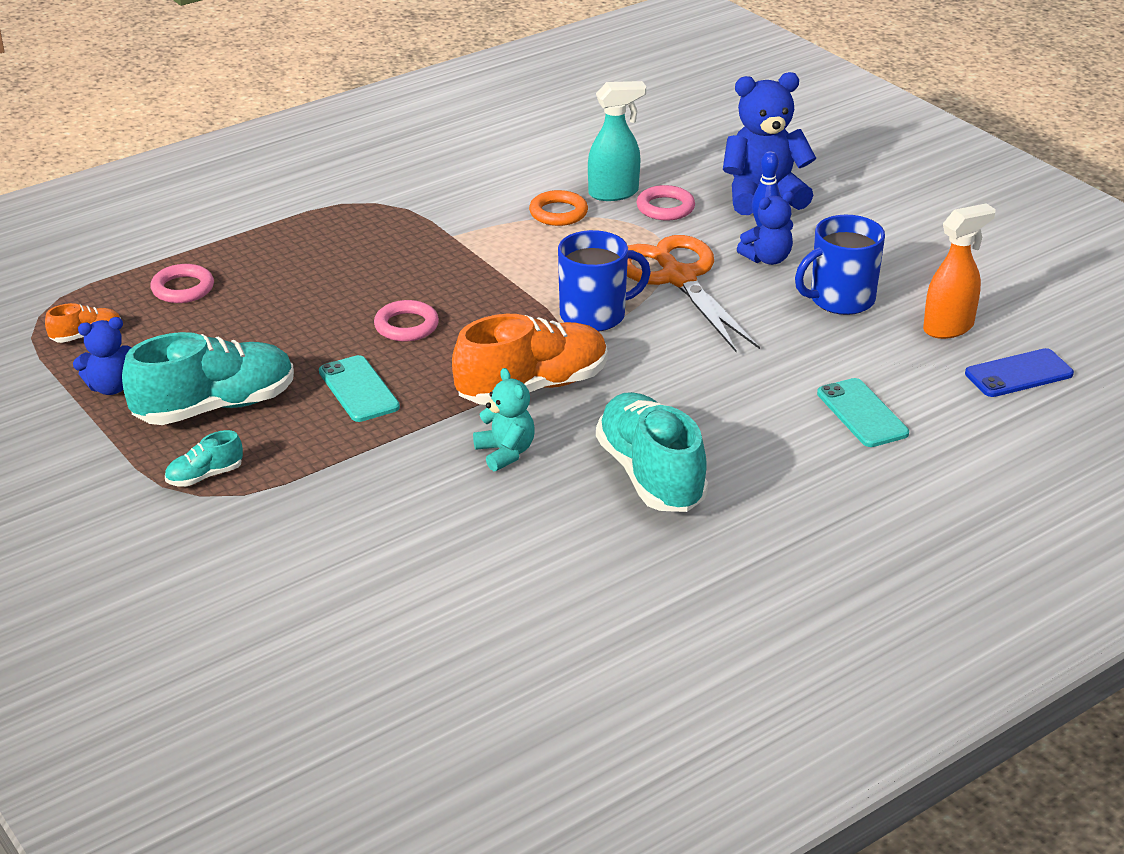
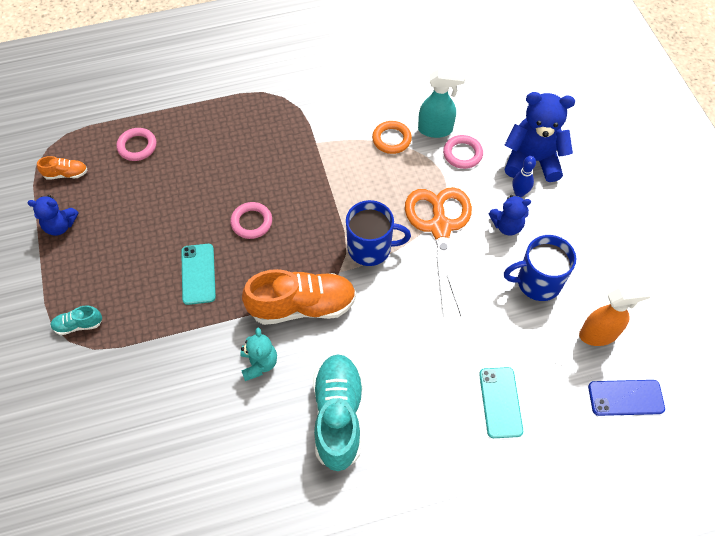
camera: 20 degrees right, 25 degrees up
turquoise shoe [122,332,294,425] -> none

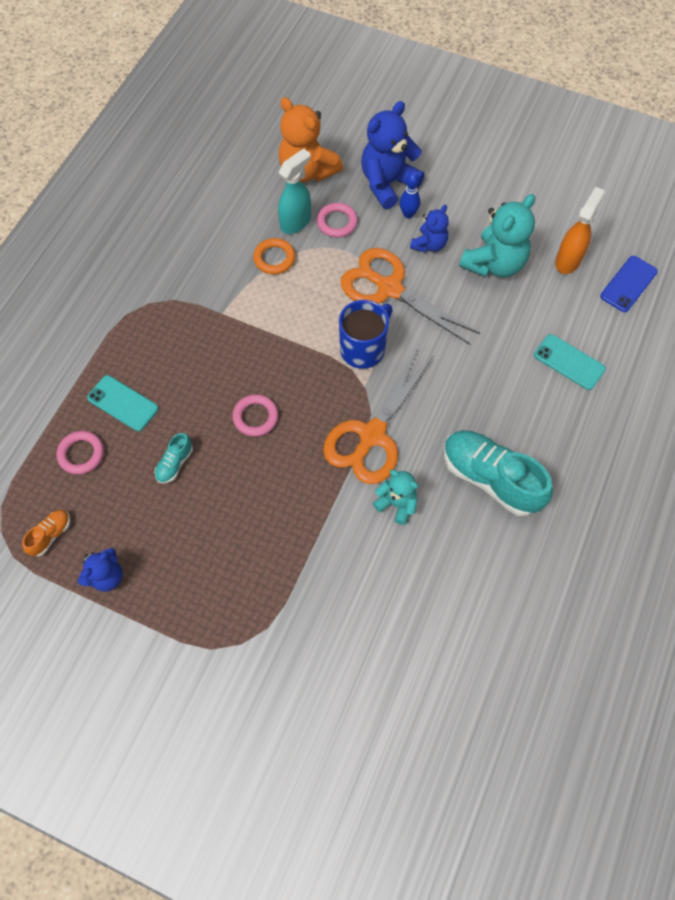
camera: 50 degrees left, 5 degrees up
turquoise shoe [50,305,102,335] -> turquoise shoe moved to [155,433,193,483]
turquoise phone [181,244,216,305] -> turquoise phone moved to [87,375,159,431]
orange shoe [242,269,356,325] -> orange scissors [323,349,434,484]
blue mug [504,235,576,301] -> turquoise teddy bear [459,194,535,277]
none -> orange teddy bear [279,97,343,182]

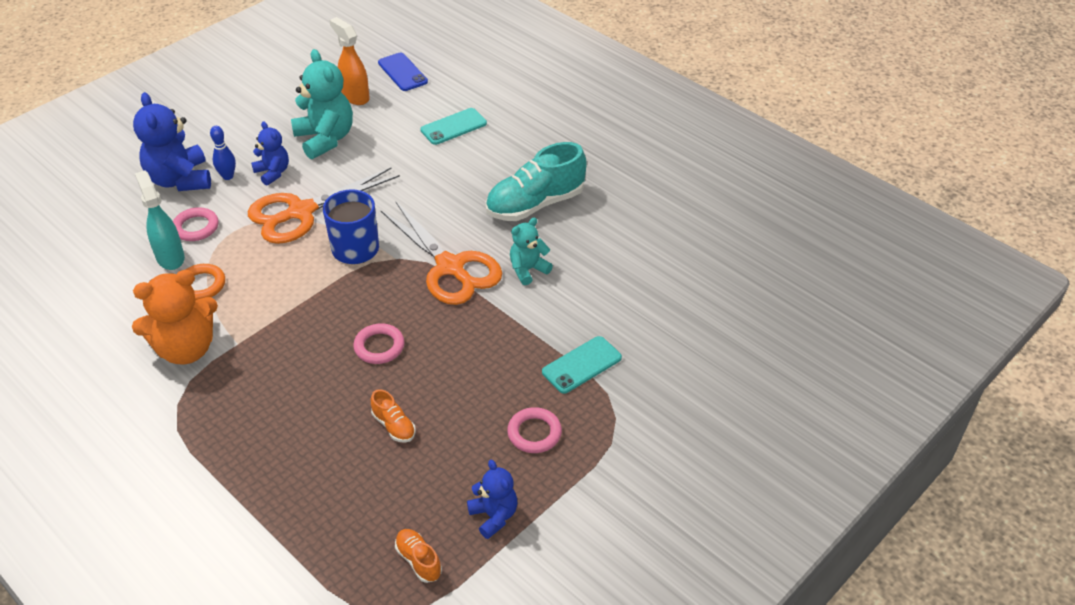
camera: 70 degrees left, 20 degrees down
pink ring [57,431,104,474] -> pink ring moved to [507,407,562,453]
turquoise phone [87,375,159,431] -> turquoise phone moved to [542,336,622,394]
turquoise shoe [155,433,193,483] -> orange shoe [371,389,416,443]
orange teddy bear [279,97,343,182] -> orange teddy bear moved to [132,270,218,364]

